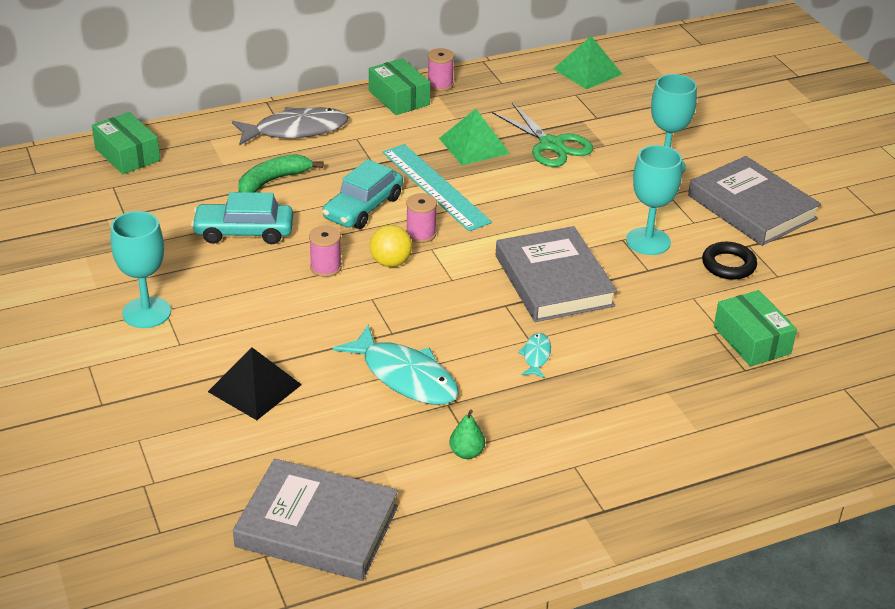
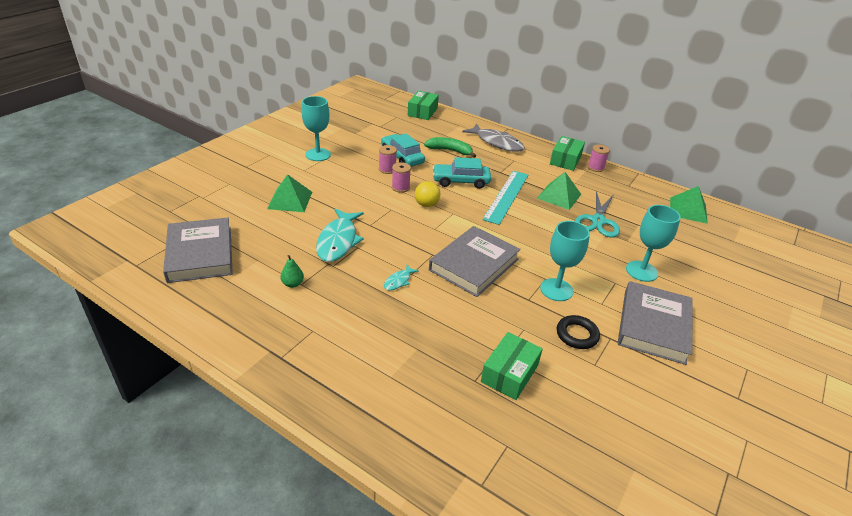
camera: 55 degrees right, 0 degrees up
black pyramid [208,347,302,420] -> green pyramid [267,174,312,212]
pink spool [406,193,437,243] -> pink spool moved to [379,145,397,174]
green scissors [491,103,593,167] -> turquoise scissors [575,191,620,238]
turquoise fish [518,333,551,378] -> turquoise fish turned 150 degrees clockwise [384,265,419,290]

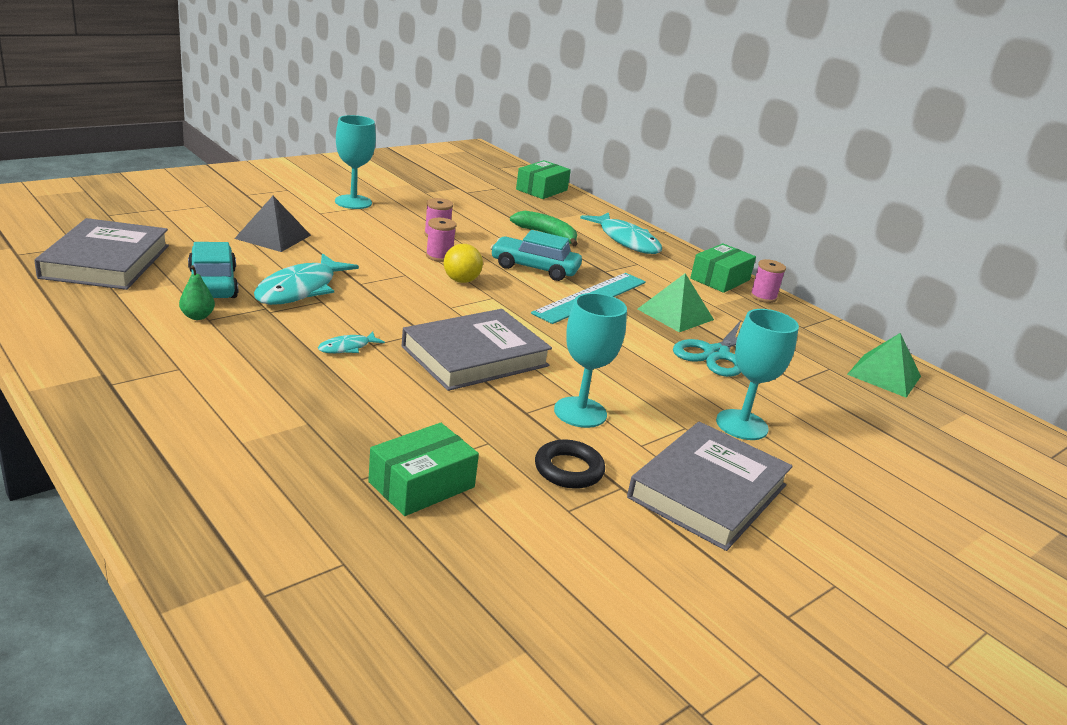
camera: 15 degrees right, 10 degrees down
green pyramid [267,174,312,212] -> black pyramid [234,196,311,252]
turquoise car [381,134,425,167] -> turquoise car moved to [188,242,238,298]
grey fish [462,123,525,152] -> turquoise fish [580,212,662,254]

